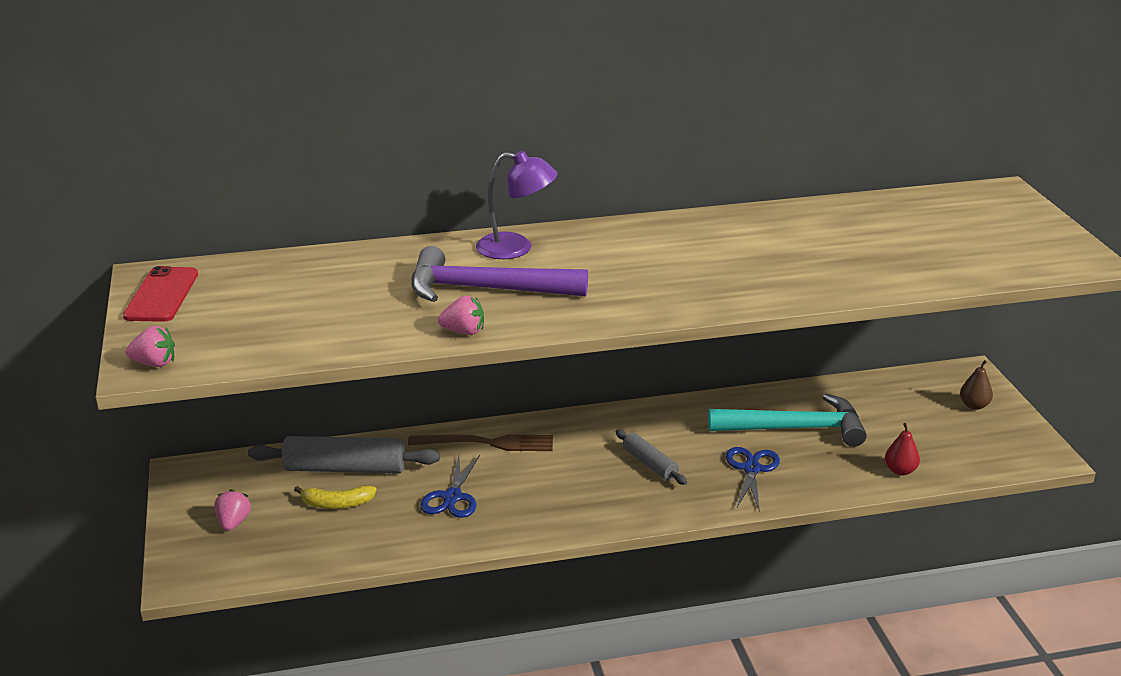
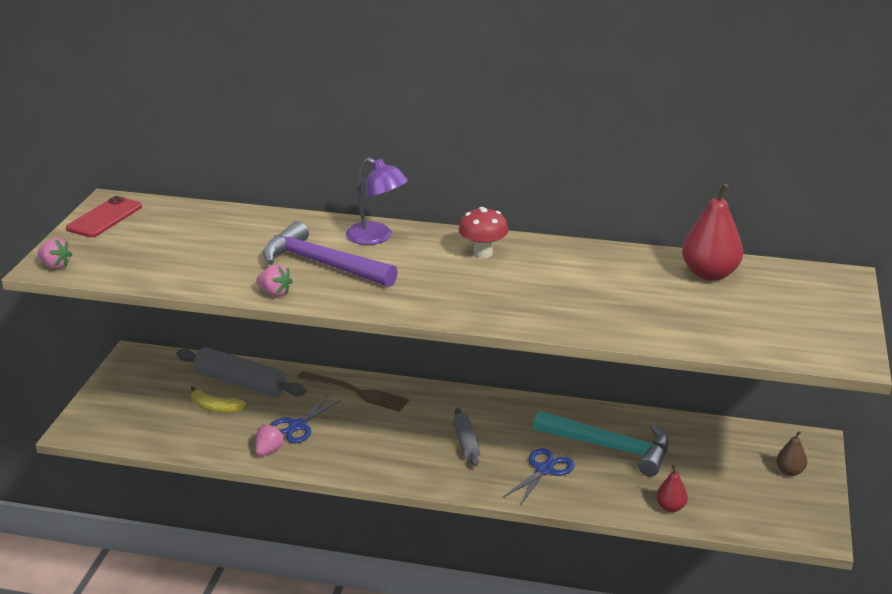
camera: 25 degrees right, 0 degrees up
pink strawberry [215,489,251,531] -> pink strawberry moved to [255,424,285,456]
none -> red mushroom [459,207,509,258]
none -> red pear [682,183,743,281]

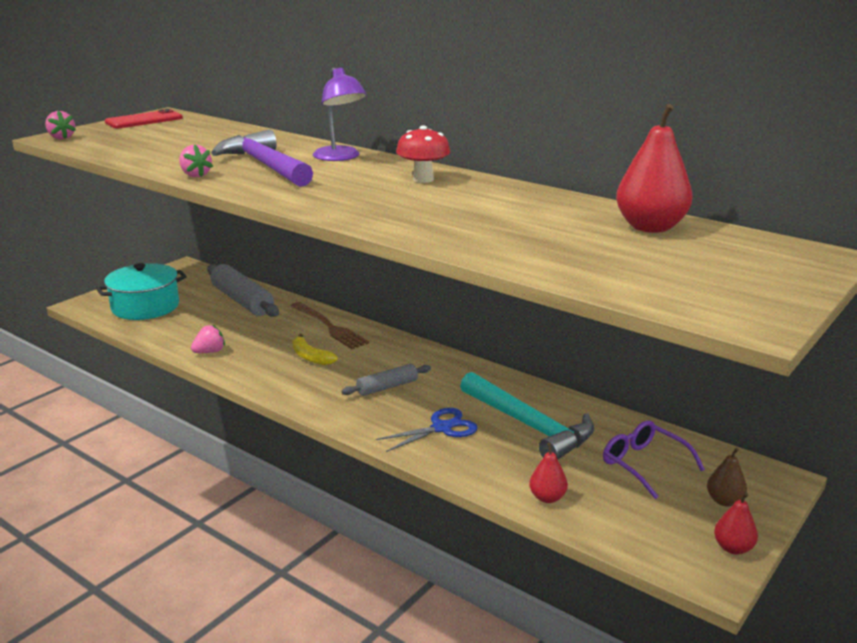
camera: 25 degrees right, 5 degrees down
yellow banana [191,386,246,413] -> yellow banana moved to [292,334,338,365]
blue scissors [270,394,342,443] -> none
grey rolling pin [453,408,480,466] -> grey rolling pin turned 45 degrees clockwise [341,364,431,396]
none -> turquoise pot [96,263,187,320]
none -> purple glasses [603,420,705,499]
none -> red pear [714,493,758,555]

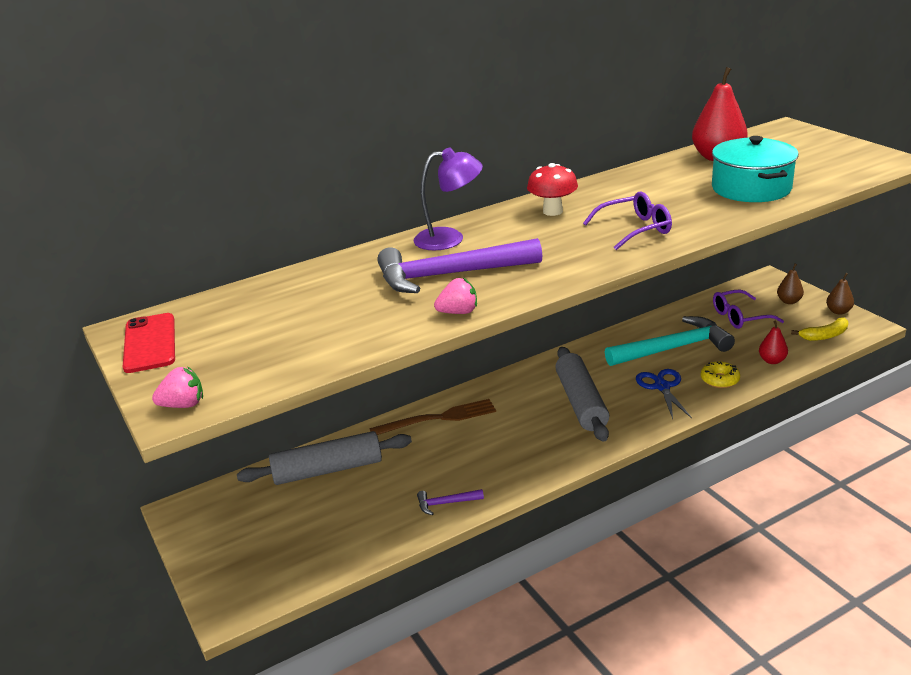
camera: 65 degrees left, 5 degrees up
turquoise pot [96,263,187,320] -> turquoise pot moved to [712,136,799,202]
pink strawberry [191,324,225,353] -> purple hammer [417,489,484,515]
yellow banana [292,334,338,365] -> yellow banana moved to [791,318,848,341]
grey rolling pin [341,364,431,396] -> grey rolling pin [555,347,609,442], size x1.75
red pear [714,493,758,555] -> brown pear [826,273,854,315]
none -> purple glasses [583,191,672,250]
none -> yellow donut [701,361,740,388]

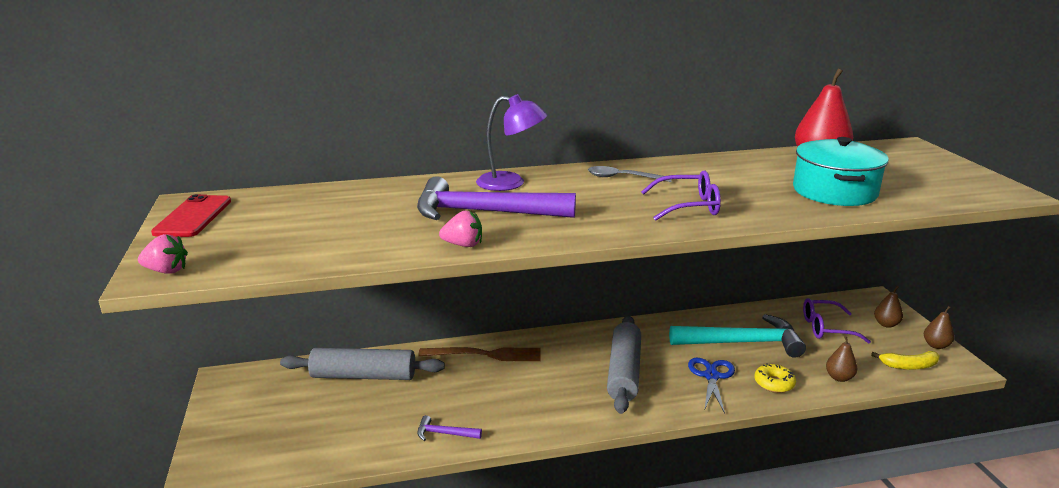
camera: 15 degrees right, 5 degrees down
red mushroom [527,163,578,216] -> grey spoon [588,166,672,182]
red pear [759,321,788,364] -> brown pear [826,336,857,382]

